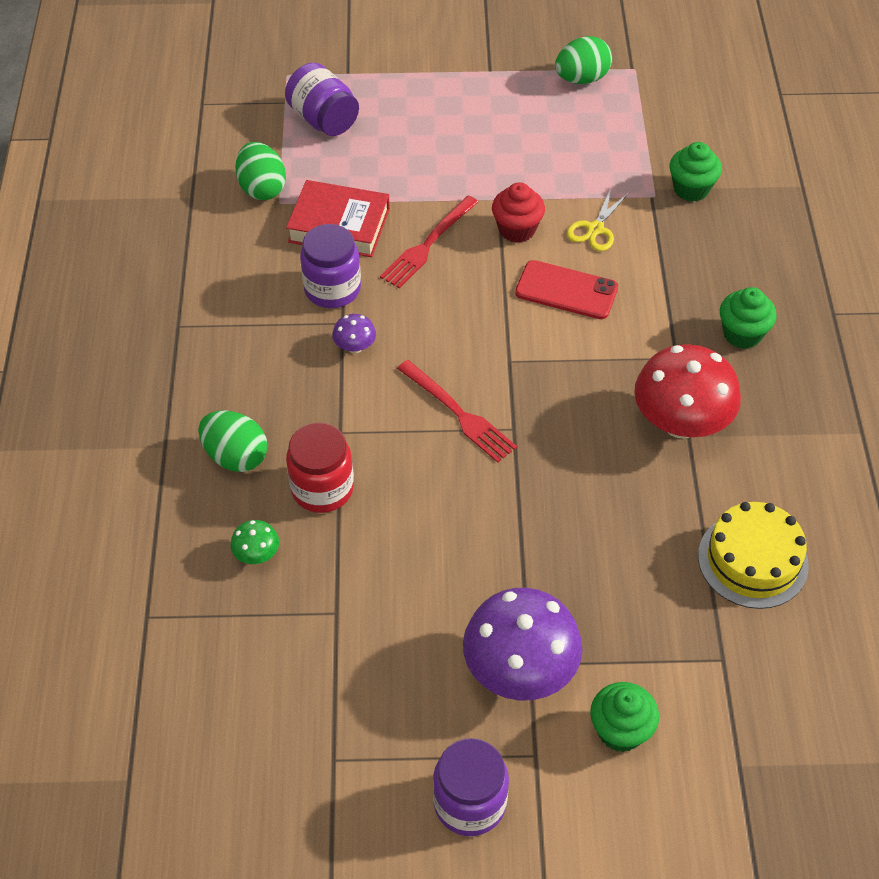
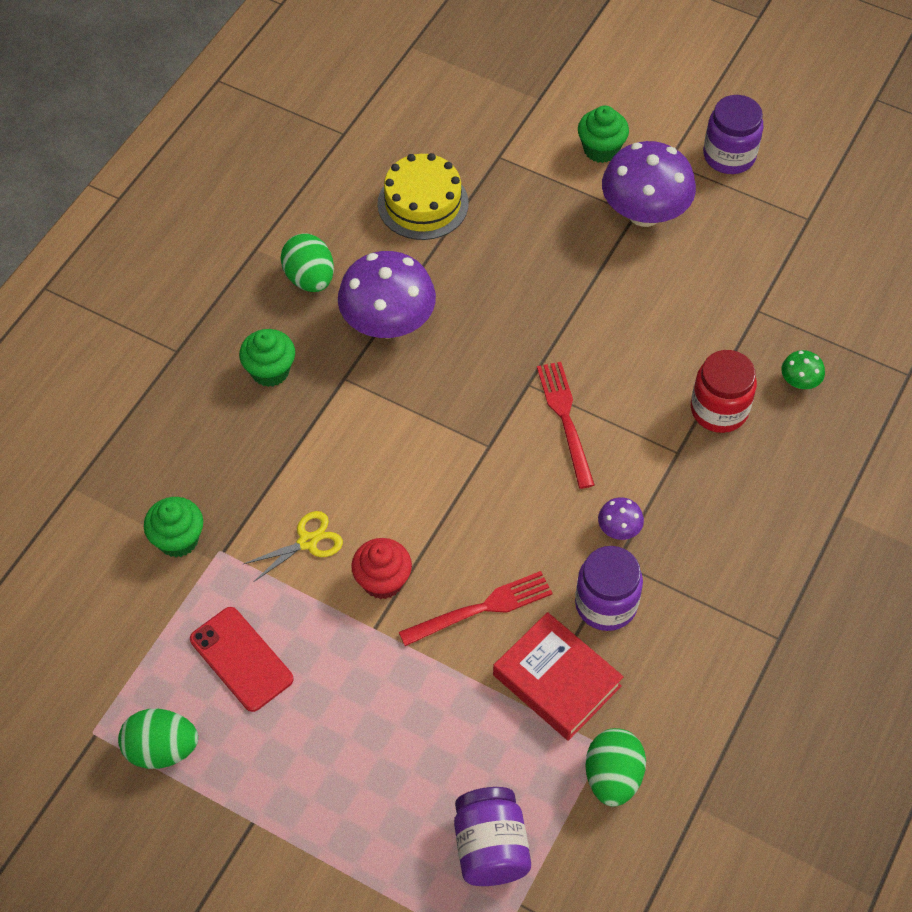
camera: 150 degrees left, 5 degrees up
green egg [198,411,267,472] -> green egg moved to [280,233,334,292]
red phone [515,260,618,319] -> red phone moved to [190,607,293,712]
red mushroom [634,344,741,439] -> purple mushroom [338,251,436,338]

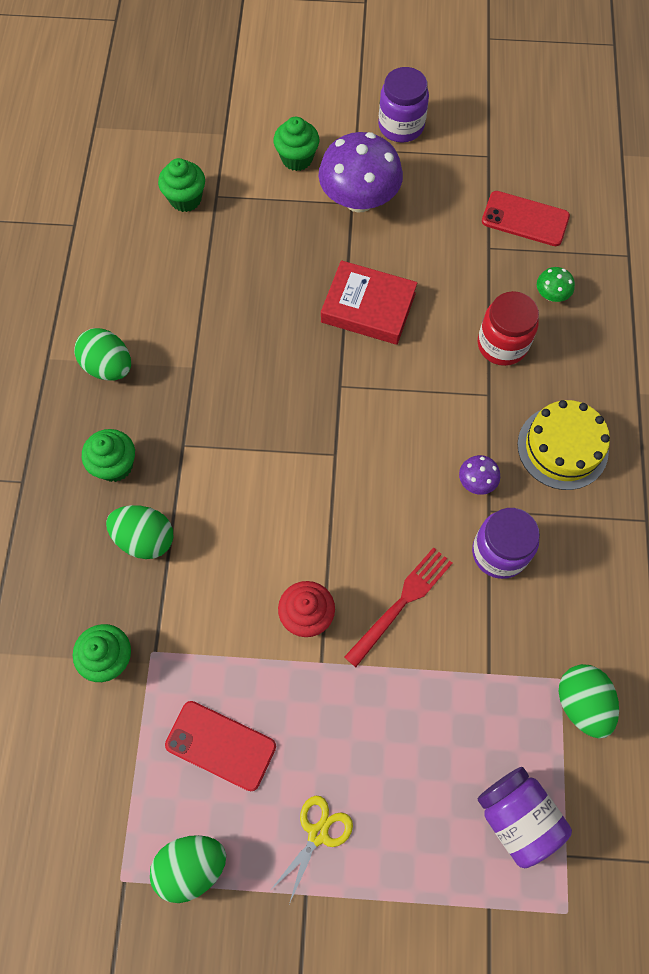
camera: 25 degrees left, 10 degrees up
yellow scissors [244,511,343,582] -> yellow scissors moved to [272,796,353,904]
purple mushroom [338,251,436,338] -> none
yellow cake [377,153,469,240] -> yellow cake moved to [517,400,610,490]
red book [493,612,624,741] -> red book moved to [321,260,418,345]
red fork [537,362,595,489] -> none
none -> green egg [106,505,173,559]
none -> green cupcake [158,158,205,212]
none -> red phone [482,191,570,246]

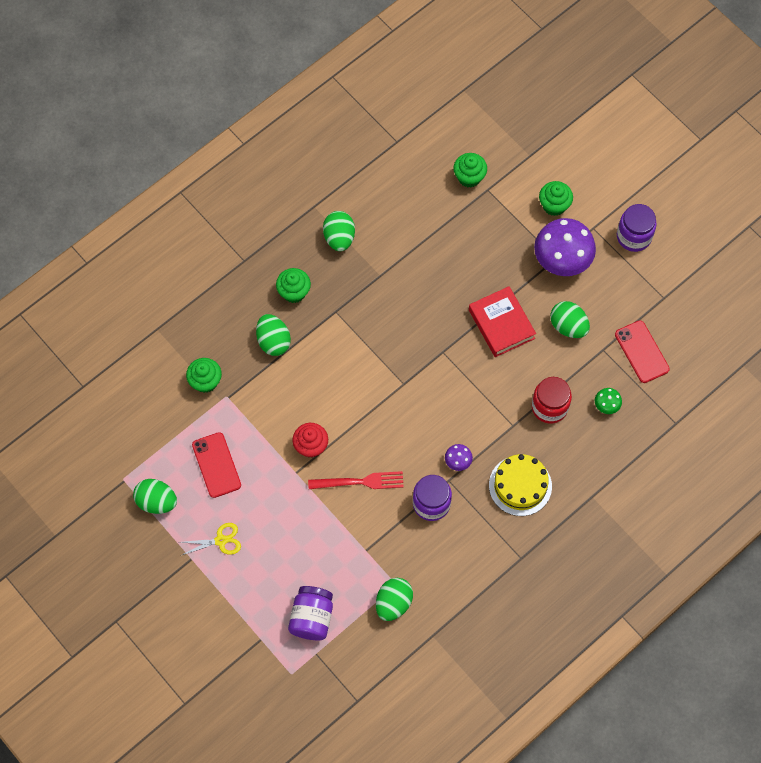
camera: 45 degrees right, 0 degrees up
none -> green egg [550,301,590,338]

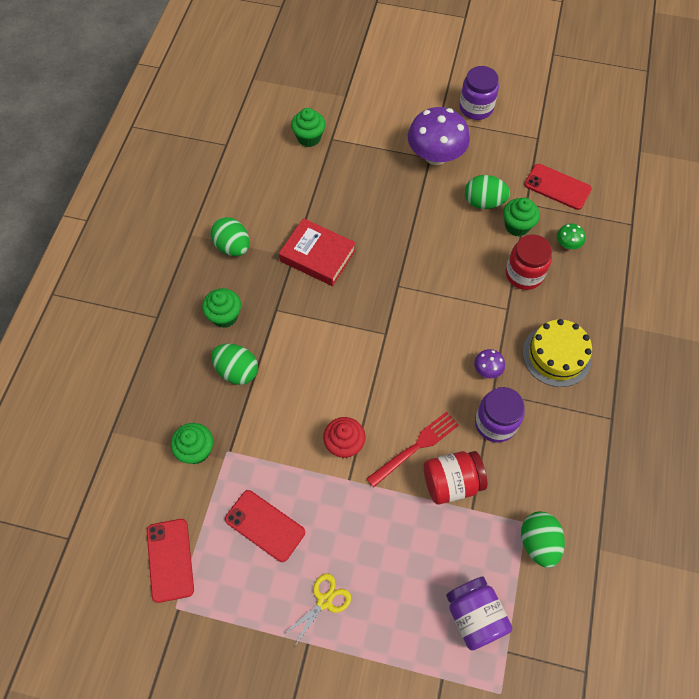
camera: 35 degrees left, 5 degrees down
green egg [133,479,177,514] -> none
red book [469,286,536,357] -> red book moved to [279,218,356,286]
green cupcake [539,181,573,216] -> green cupcake moved to [503,198,540,236]
none -> red phone [147,519,194,603]
none -> red jar [424,451,487,504]

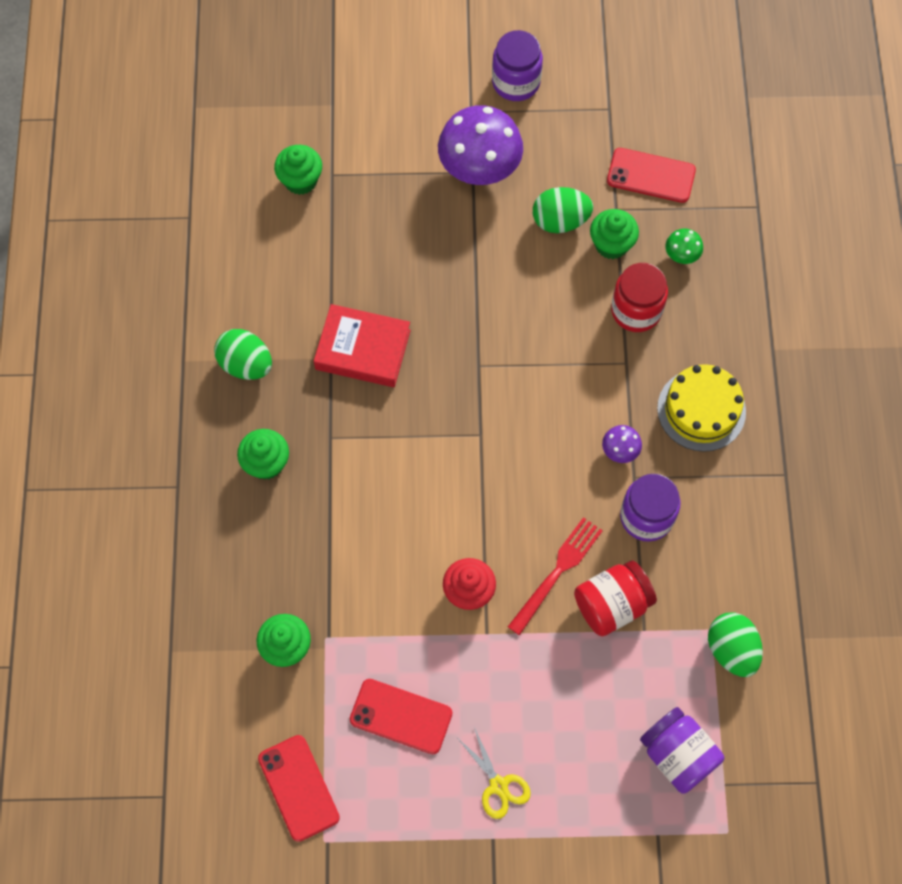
camera: 15 degrees left, 5 degrees up
green egg [211,344,258,385] -> none
yellow scissors [284,573,351,648] -> yellow scissors turned 120 degrees clockwise [458,727,531,819]

